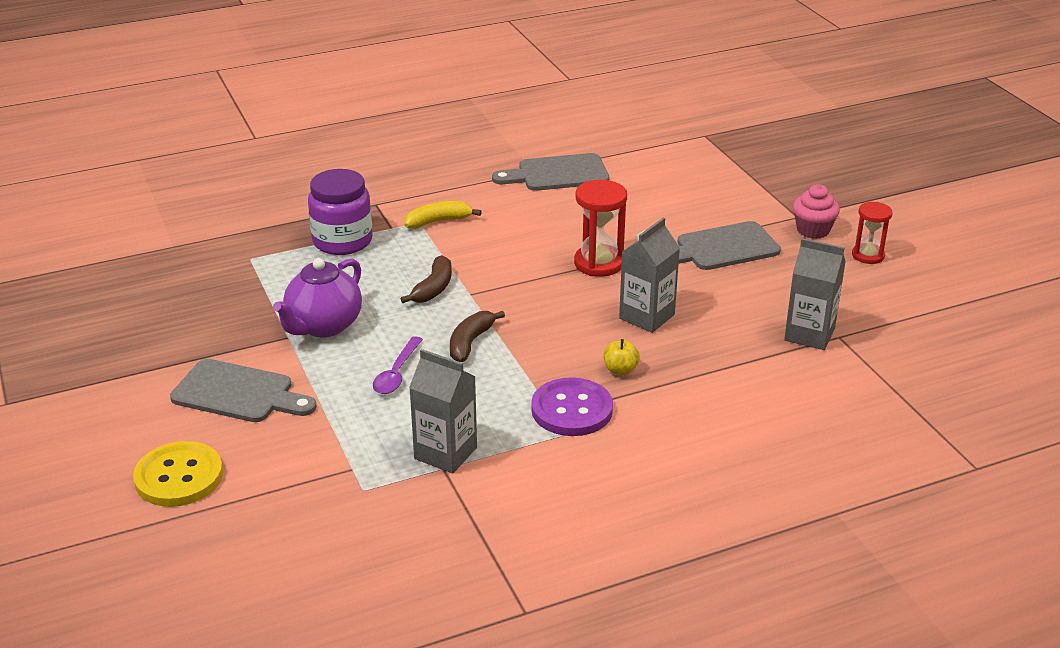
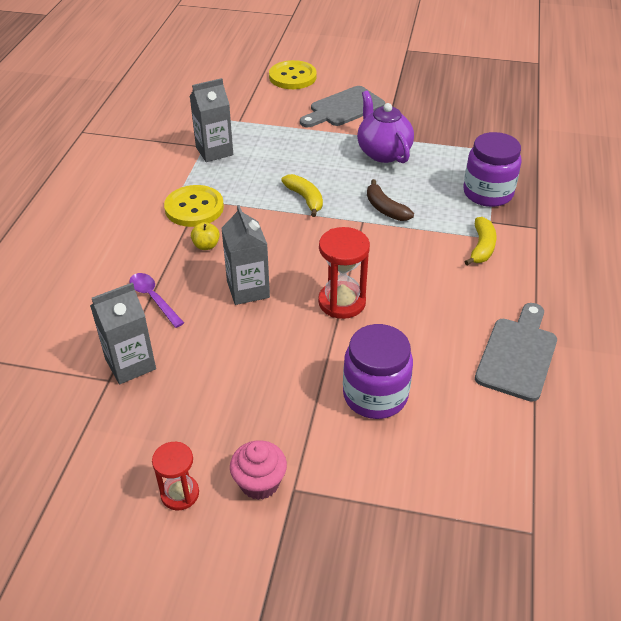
camera: 125 degrees right, 10 degrees up
purple spoon [373,336,423,394] -> purple spoon moved to [129,273,184,328]
brown banana [450,311,505,362] -> yellow banana [281,174,323,217]
purple button [531,377,613,436] -> yellow button [164,185,224,227]
grey cutting board [677,221,781,270] -> none
none -> purple jar [343,324,413,419]

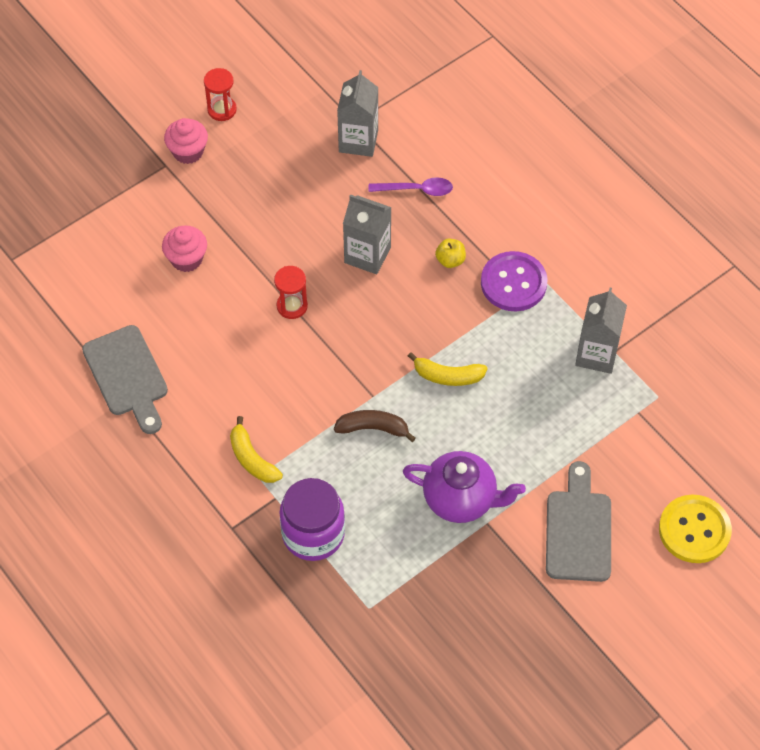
camera: 130 degrees right, 15 degrees up
yellow button [164,185,224,227] -> purple button [481,251,548,311]
red hourglass [318,227,370,319] -> red hourglass [274,266,308,319], size x0.65
purple jar [343,324,413,419] -> pink cupcake [162,225,207,272]

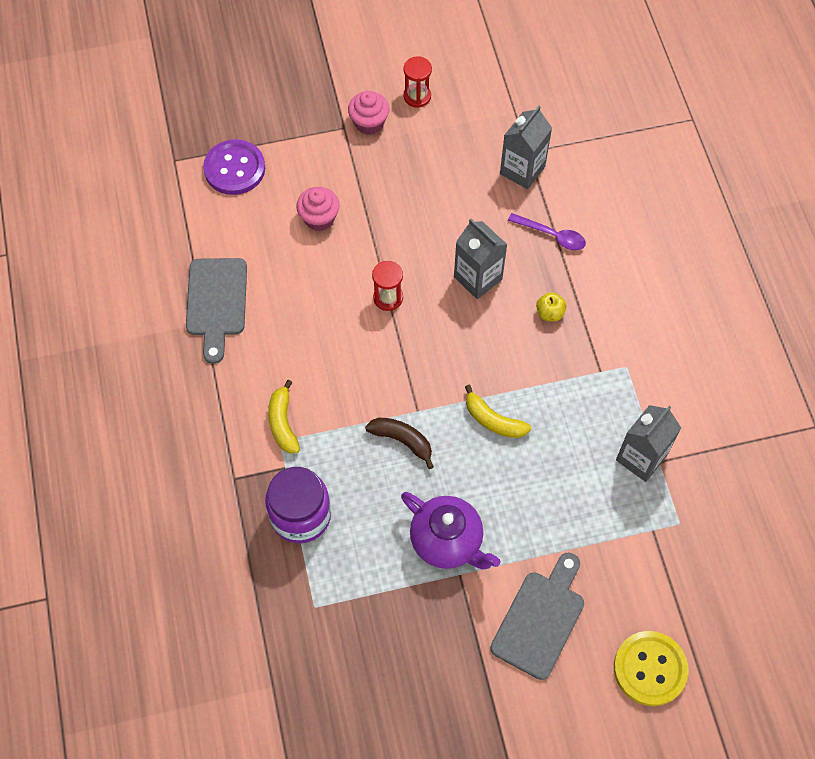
camera: 25 degrees right, 5 degrees up
purple button [481,251,548,311] -> purple button moved to [203,139,265,195]

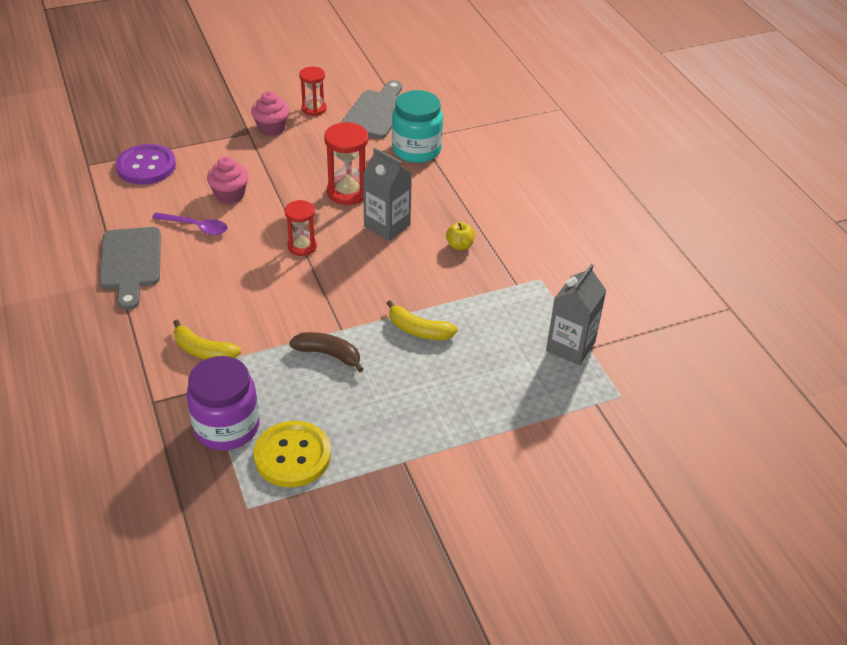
camera: 10 degrees left, 20 degrees down
yellow banana [268,380,300,453] -> yellow banana turned 45 degrees counterclockwise [173,320,241,360]
purple teapot [401,492,501,570] -> none
grey cutting board [490,553,584,680] -> grey cutting board moved to [341,80,402,139]
grey carton [500,105,552,189] -> turquoise jar [392,90,443,163]
purple spoon [508,213,586,251] -> purple spoon moved to [152,212,228,235]
yellow button [614,631,689,706] -> yellow button moved to [254,421,331,487]
none -> red hourglass [324,122,369,205]

